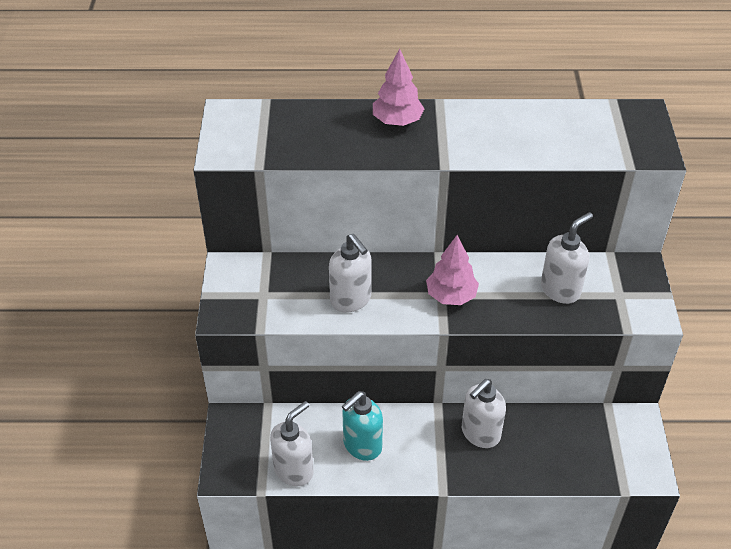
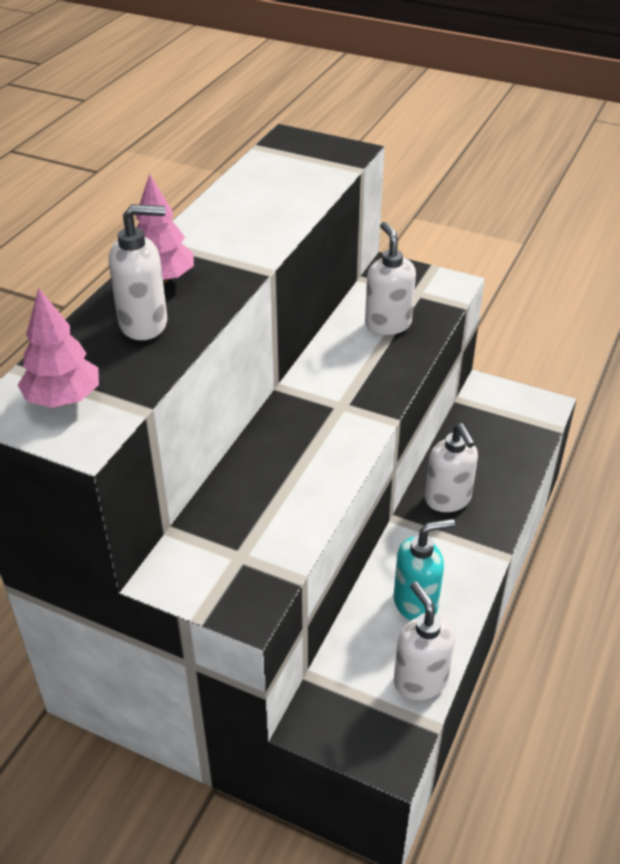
camera: 65 degrees left, 5 degrees down
white soap dispenser [329,234,372,313] -> white soap dispenser moved to [108,204,167,340]
turquoise soap dispenser [342,391,383,461] -> turquoise soap dispenser turned 90 degrees counterclockwise [393,519,455,621]
pink tree [426,235,479,305] -> pink tree moved to [18,288,99,408]

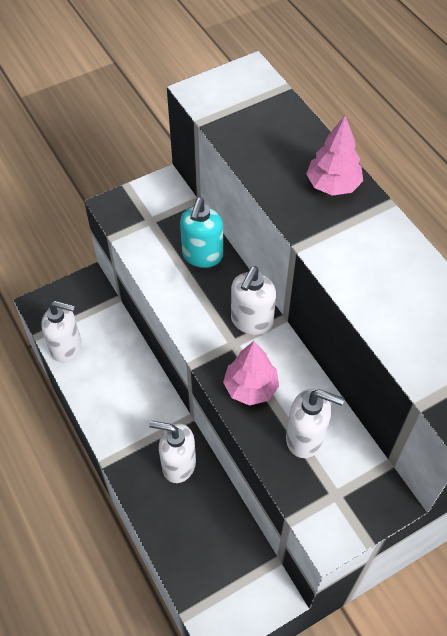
camera: 125 degrees right, 15 degrees up
pink tree [18,288,99,408] -> pink tree moved to [223,341,279,406]
white soap dispenser [108,204,167,340] -> white soap dispenser moved to [231,266,276,335]
turquoise soap dispenser [393,519,455,621] -> turquoise soap dispenser moved to [180,198,223,268]

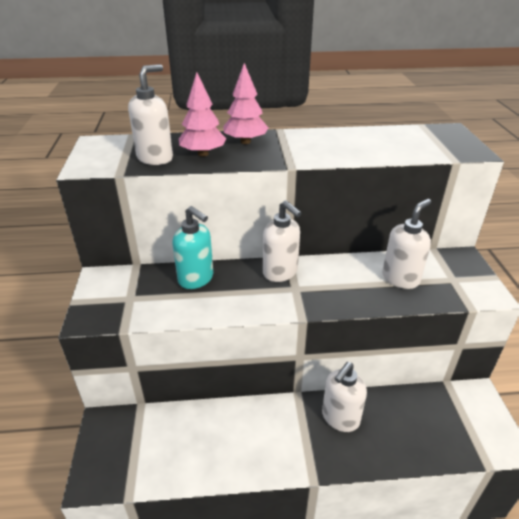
camera: 65 degrees left, 20 degrees down
white soap dispenser [41,301,81,363] -> white soap dispenser moved to [128,64,173,165]
pink tree [223,341,279,406] -> pink tree moved to [179,72,226,157]

